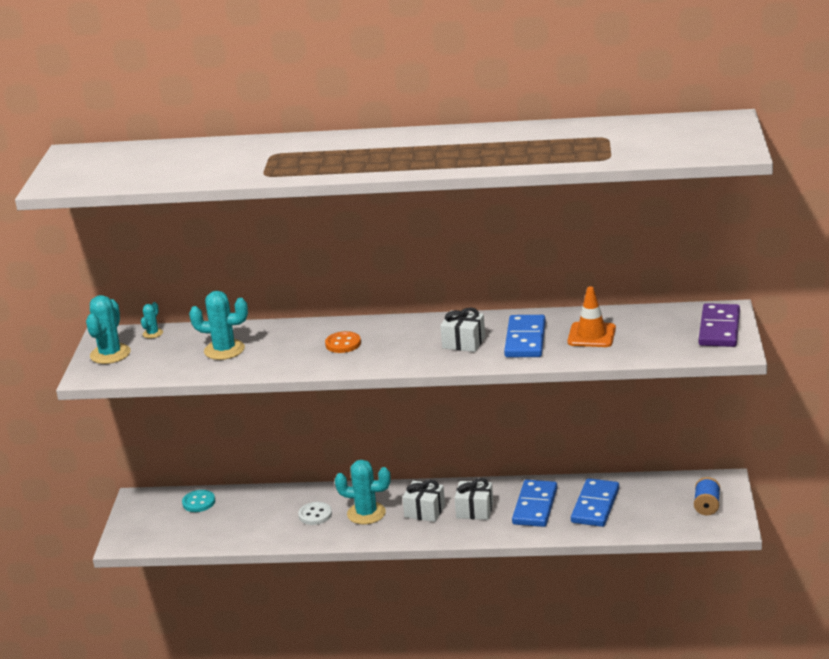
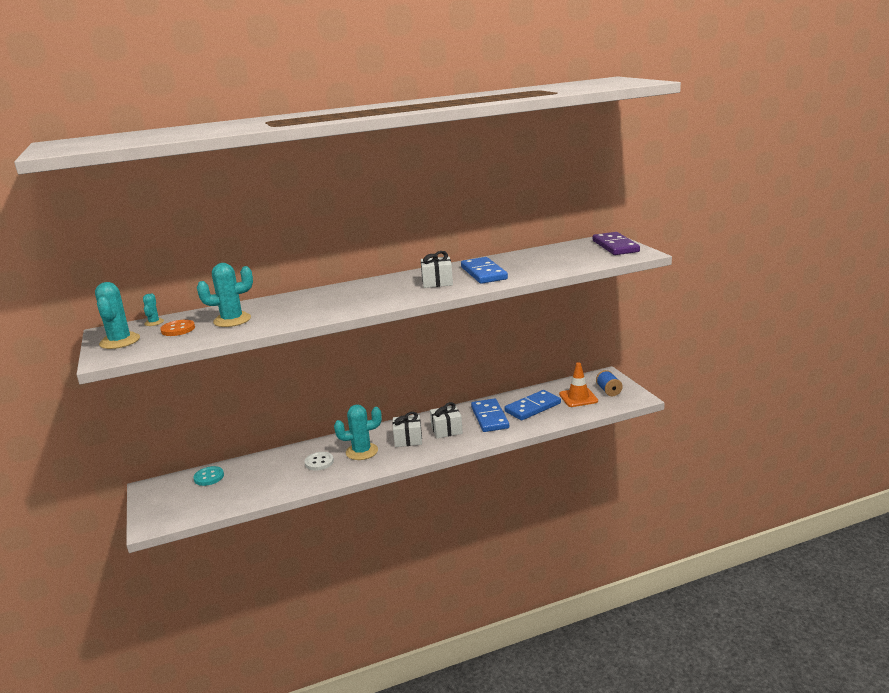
camera: 25 degrees left, 5 degrees down
orange button [325,331,361,353] -> orange button moved to [160,320,195,336]
orange traffic cone [567,286,616,347] -> orange traffic cone moved to [559,362,598,407]
blue domino [571,478,619,527] -> blue domino turned 60 degrees clockwise [505,390,561,420]

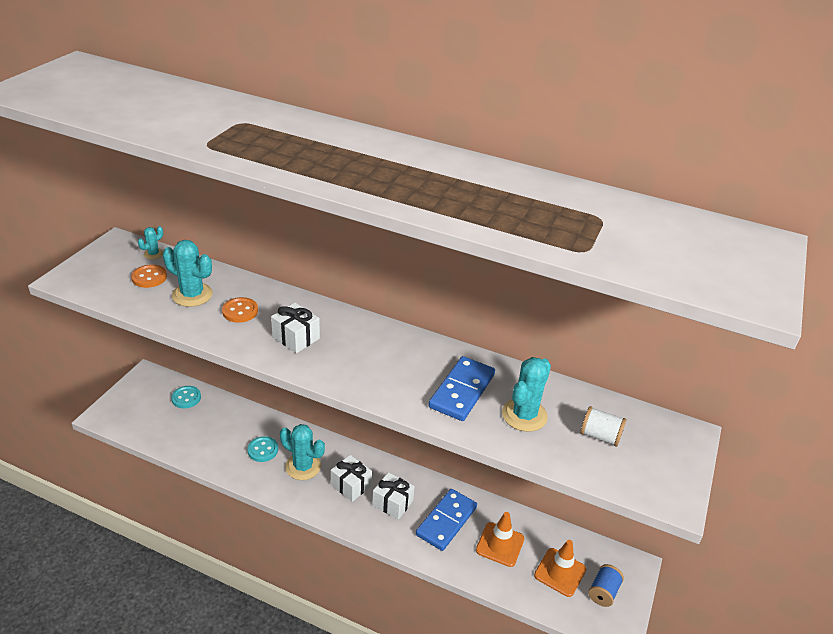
camera: 40 degrees right, 15 degrees up
turquoise cactus [95,282,140,349] -> turquoise cactus moved to [502,357,551,432]
white button [305,452,334,470] -> turquoise button [247,436,278,462]
white gift [421,251,453,288] -> white gift moved to [271,303,320,353]
blue domino [505,390,561,420] -> orange traffic cone [476,512,524,567]
purple domino [593,232,640,255] -> none
none -> orange button [222,297,258,323]
none -> white spool [580,406,626,447]

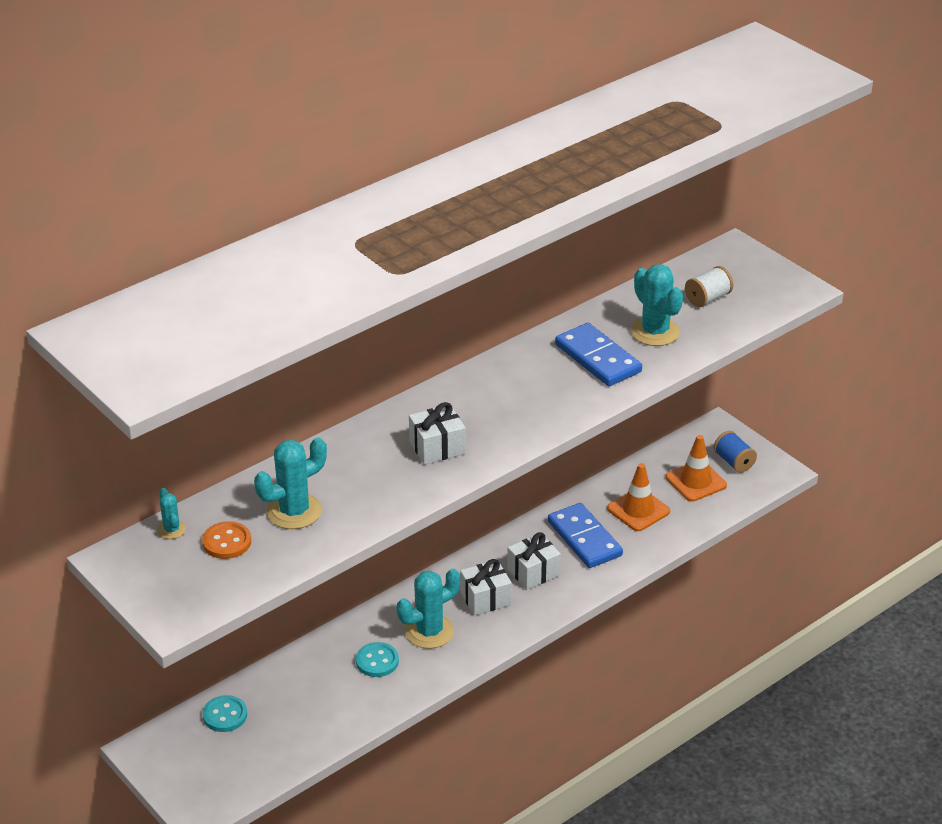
camera: 60 degrees left, 0 degrees up
orange button [222,297,258,323] -> none

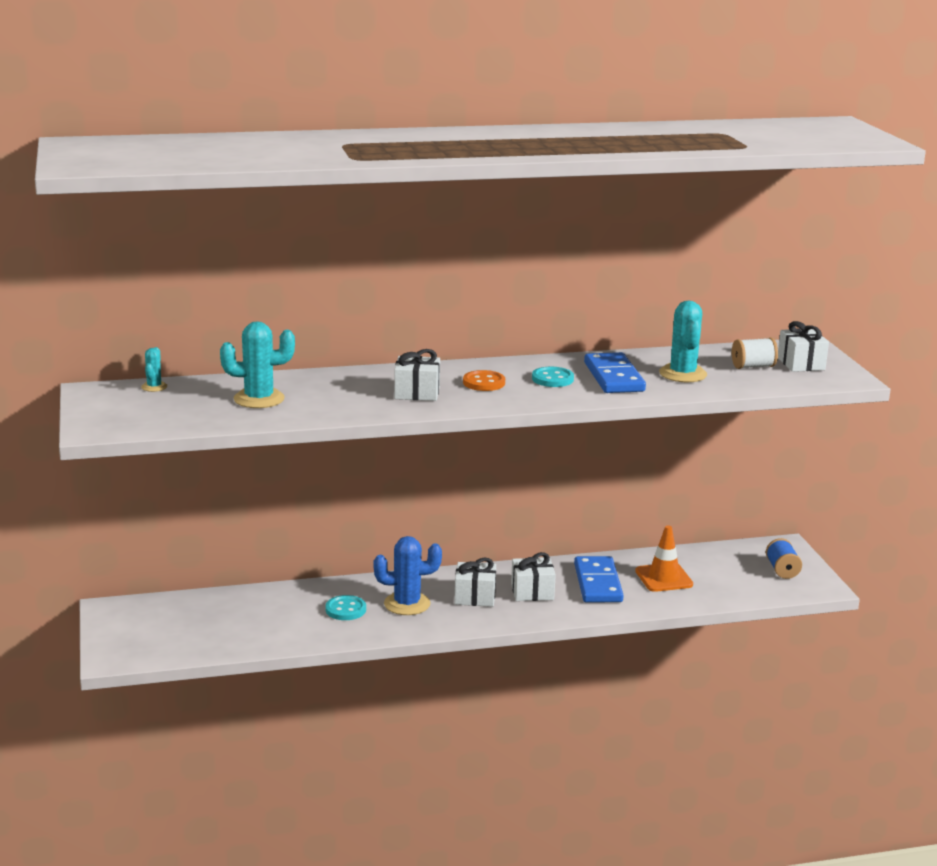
camera: 25 degrees right, 15 degrees down
orange button [202,521,251,559] -> orange button moved to [463,370,505,391]
turquoise button [203,695,247,732] -> turquoise button moved to [532,367,574,387]
turquoise cactus [397,568,460,649] -> blue cactus [373,536,442,615]
orange traffic cone [665,435,727,502] -> none
none -> white gift [778,321,829,372]

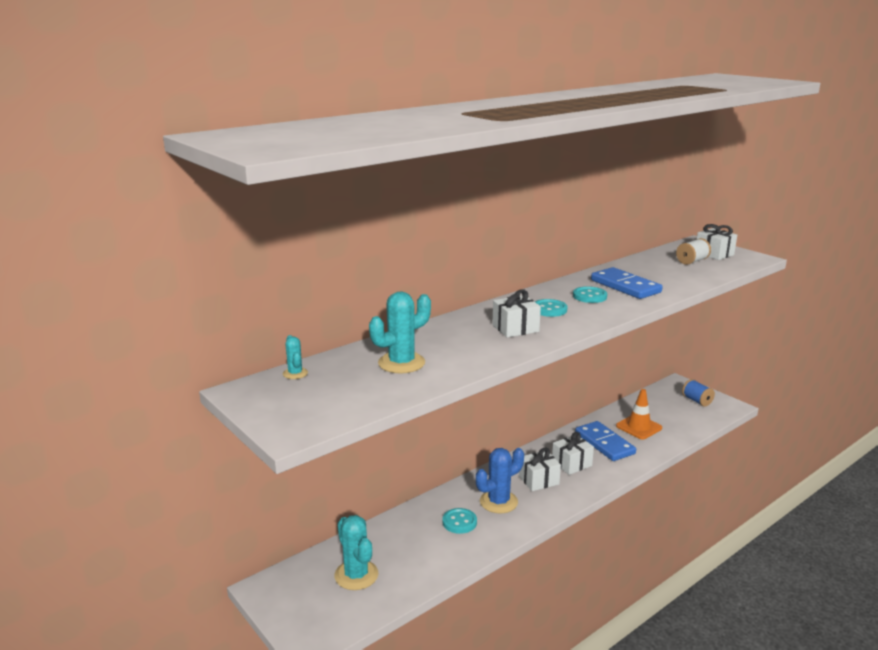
camera: 25 degrees left, 0 degrees up
orange button [463,370,505,391] -> turquoise button [535,299,568,317]
turquoise cactus [659,301,707,383] -> turquoise cactus moved to [334,515,378,590]

